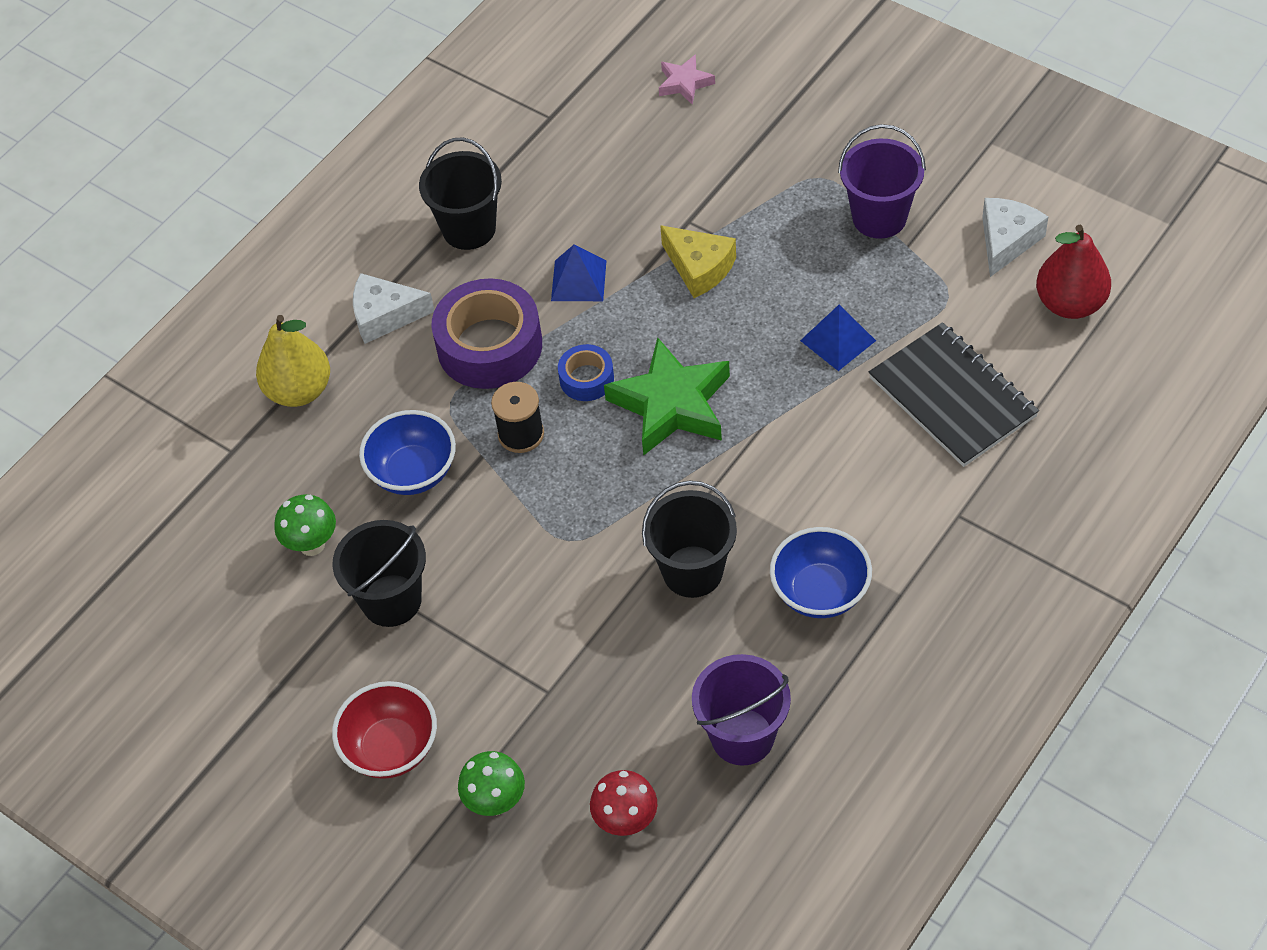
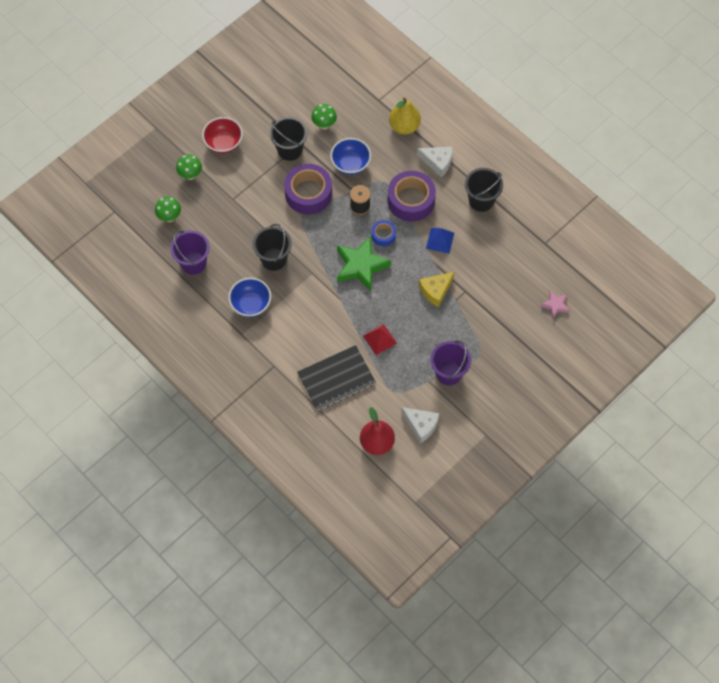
camera: 95 degrees right, 10 degrees up
white cheese [353,273,434,344] -> white cheese turned 105 degrees clockwise [417,147,452,177]
red mushroom [590,770,657,836] -> green mushroom [155,197,181,222]
blue pyramid [800,305,876,371] -> red pyramid [363,324,397,355]
none -> purple tape [284,164,332,214]

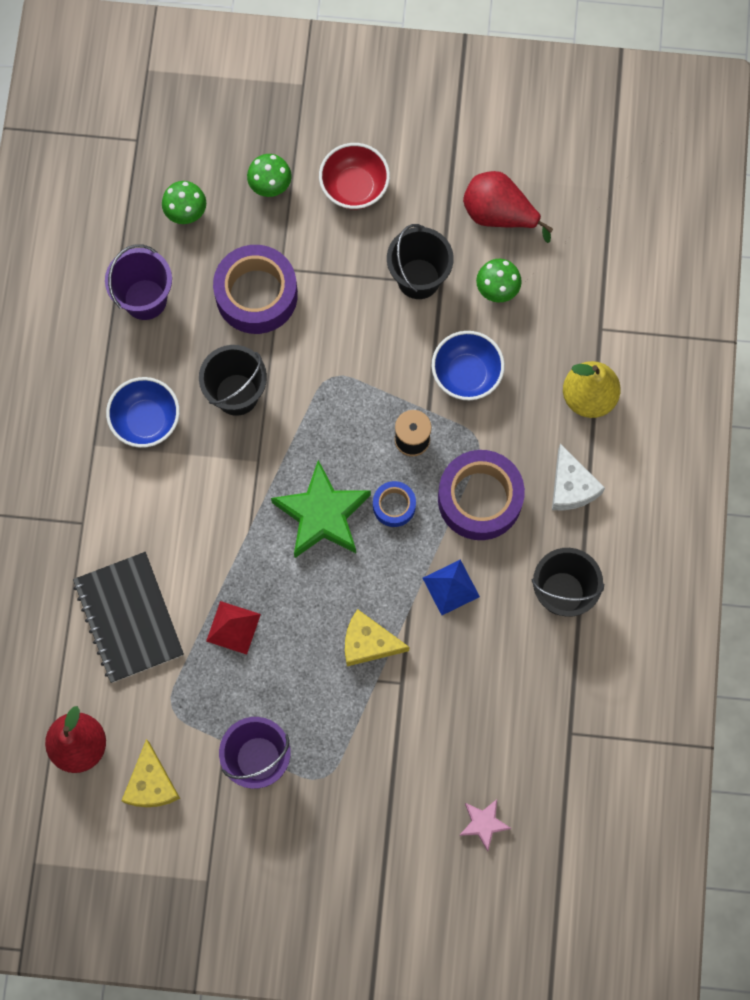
camera: 50 degrees right, 10 degrees up
purple tape [284,164,332,214] -> purple tape moved to [213,245,298,334]
black notebook [297,345,376,410] -> black notebook turned 45 degrees clockwise [73,552,184,683]
white cheese [401,407,439,444] -> yellow cheese [122,739,180,807]
none -> red pear [463,171,553,243]

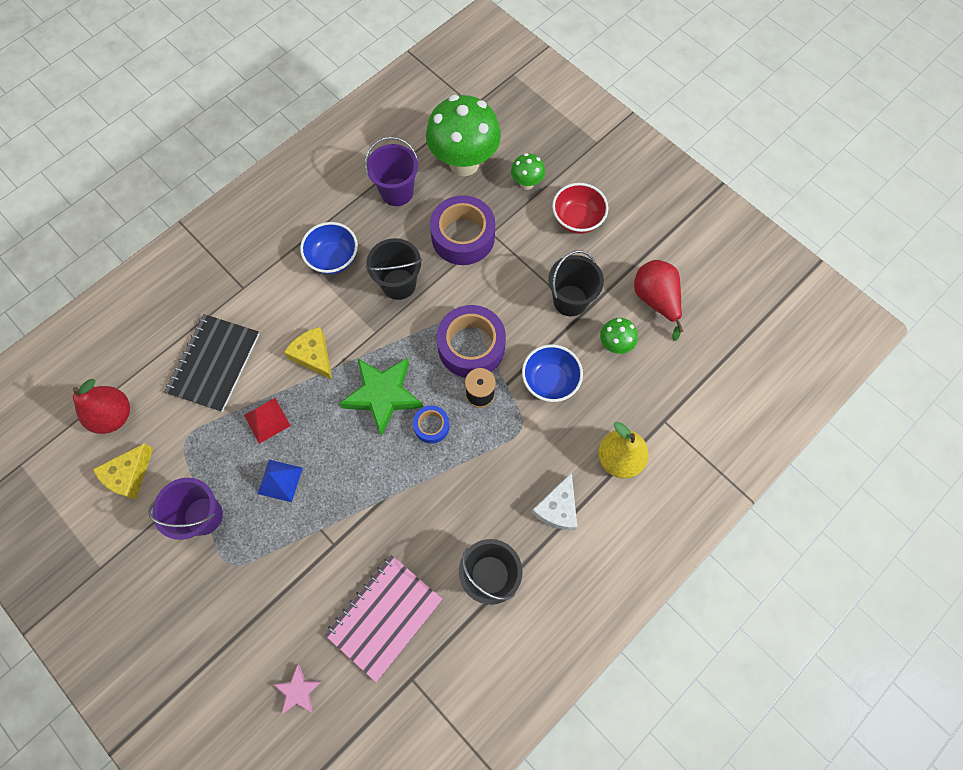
camera: 40 degrees right, 5 degrees down
green mushroom [162,181,206,224] -> green mushroom [426,95,501,176], size x2.14
yellow cheese [345,609,410,666] -> yellow cheese moved to [284,327,332,380]
blue pyramid [423,560,480,615] -> blue pyramid moved to [257,460,303,502]
purple tape [438,450,525,540] -> purple tape moved to [437,305,506,378]
none -> pink notebook [325,555,442,682]

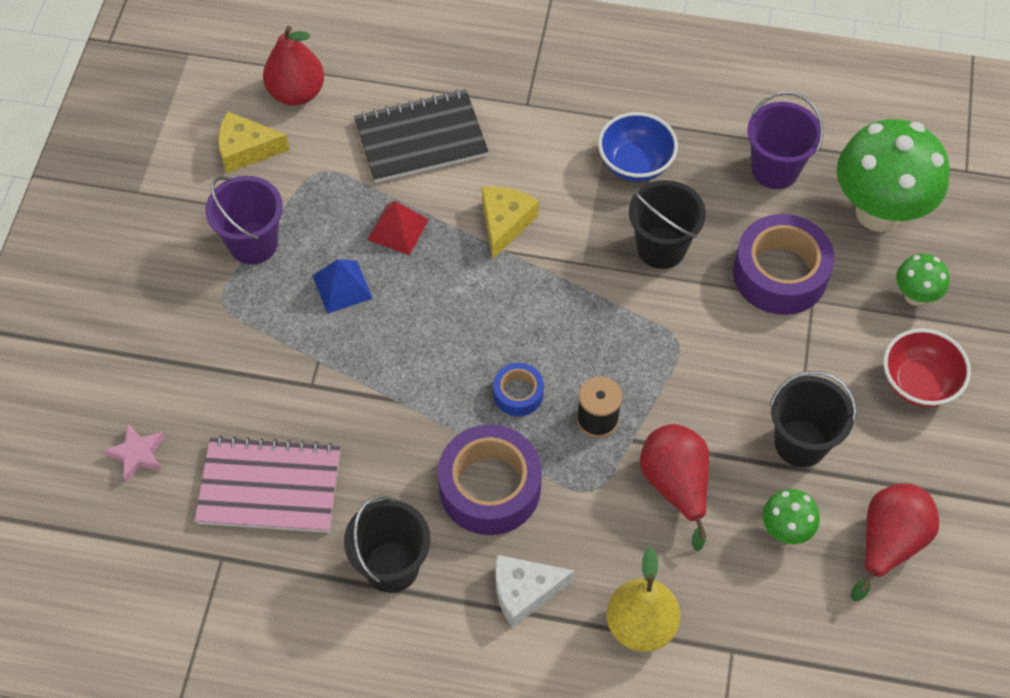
camera: 55 degrees right, 10 degrees down
green star [339,358,423,436] -> none
purple tape [437,305,506,378] -> purple tape moved to [438,425,542,535]
blue bowl [522,344,583,402] -> red pear [640,424,709,551]

